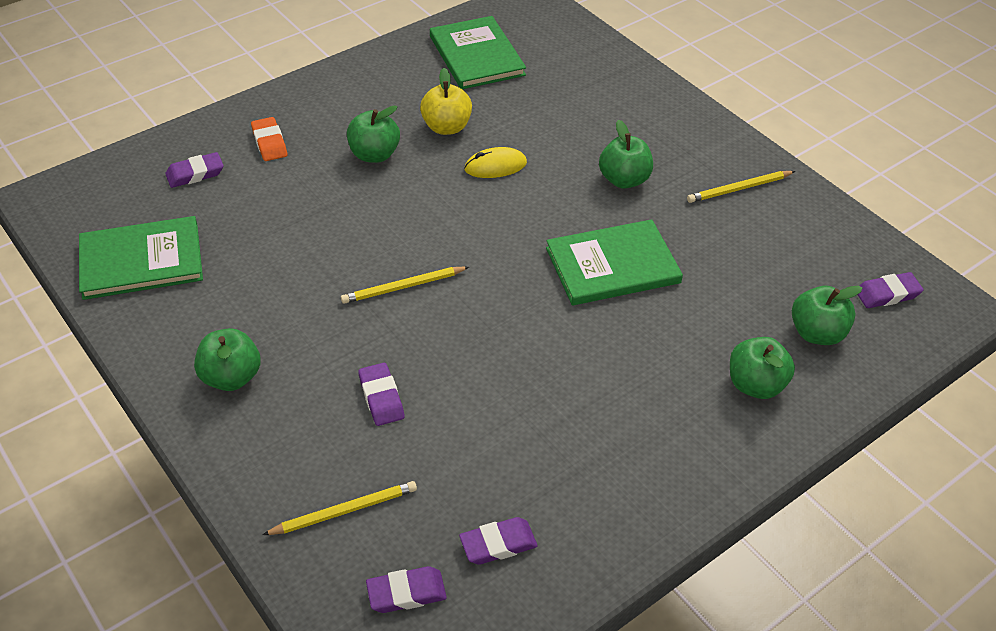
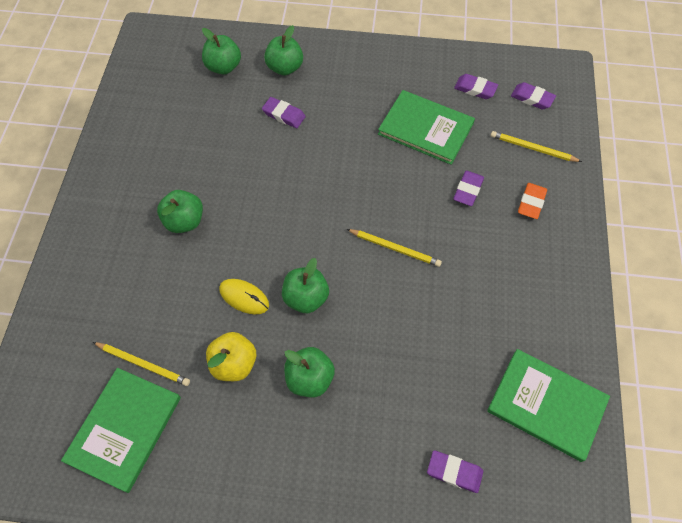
camera: 135 degrees left, 15 degrees up
green apple [194,328,261,391] -> green apple moved to [282,258,329,313]
orange eraser [251,117,287,161] -> orange eraser moved to [518,183,547,219]
green book [546,219,683,305] -> green book moved to [378,90,475,165]
yellow pencil [687,171,795,203] -> yellow pencil moved to [93,342,190,386]
purple eraser [857,272,923,308] -> purple eraser moved to [262,97,306,128]

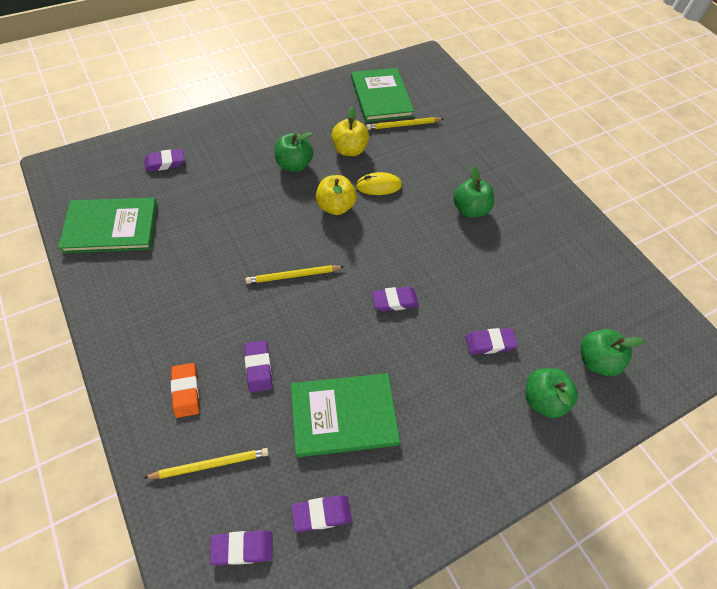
camera: 140 degrees right, 5 degrees down
green apple [282,258,329,313] -> yellow apple [316,175,357,215]
none -> purple eraser [372,287,419,312]

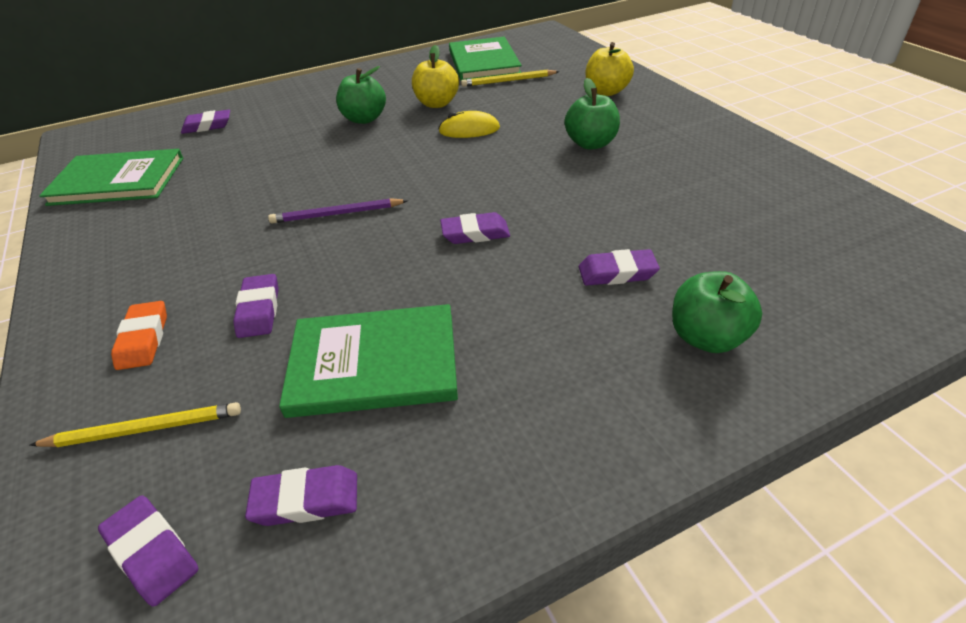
camera: 10 degrees right, 15 degrees down
purple eraser [210,530,273,565] -> purple eraser turned 45 degrees clockwise [98,495,199,607]
yellow pencil [245,265,344,284] -> purple pencil [268,198,408,224]
yellow apple [316,175,357,215] -> yellow apple moved to [585,42,634,96]
green apple [580,329,644,376] -> none

